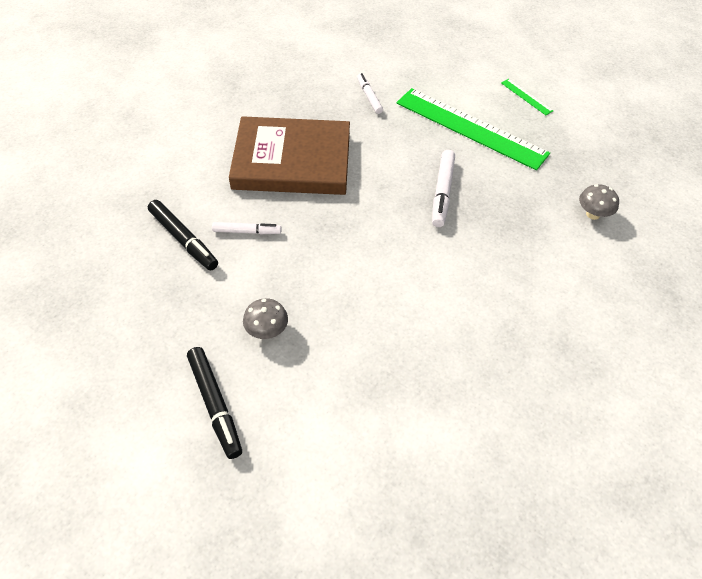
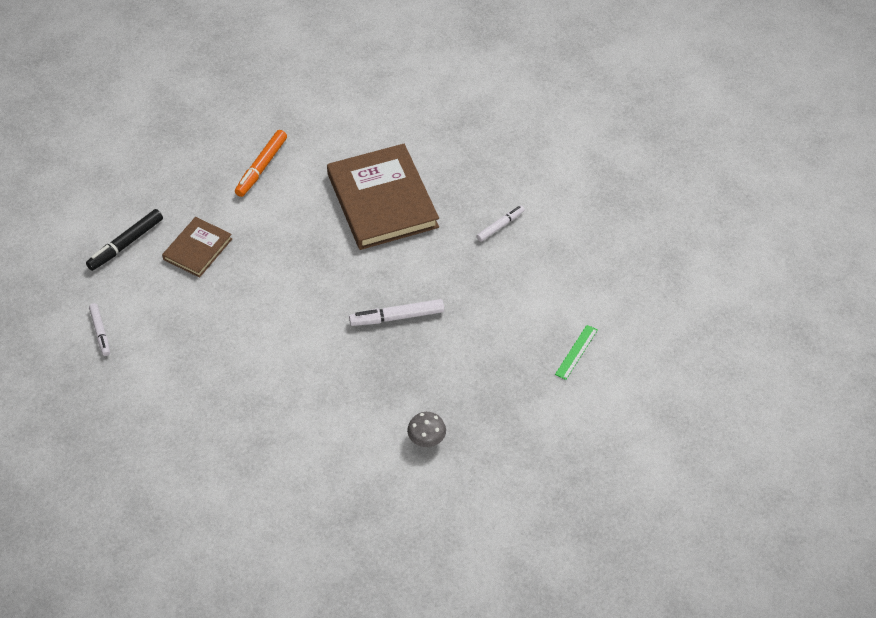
camera: 70 degrees right, 0 degrees up
black marker [148,200,218,271] -> orange marker [235,130,287,197]
white marker [212,222,281,234] -> white marker moved to [89,303,110,356]
grey mushroom [243,298,288,339] -> brown book [162,217,232,278]
green ruler [397,88,550,170] -> none

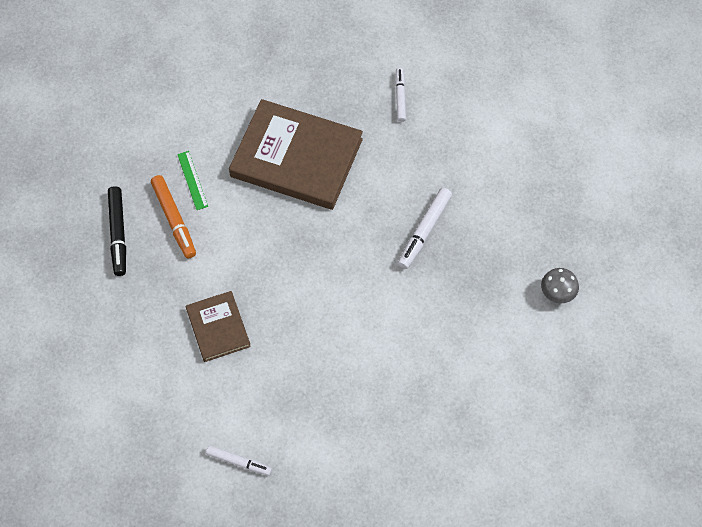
camera: 50 degrees left, 10 degrees up
black marker [86,209,163,271] -> black marker moved to [108,186,126,276]
green ruler [555,325,598,380] -> green ruler moved to [177,151,208,210]

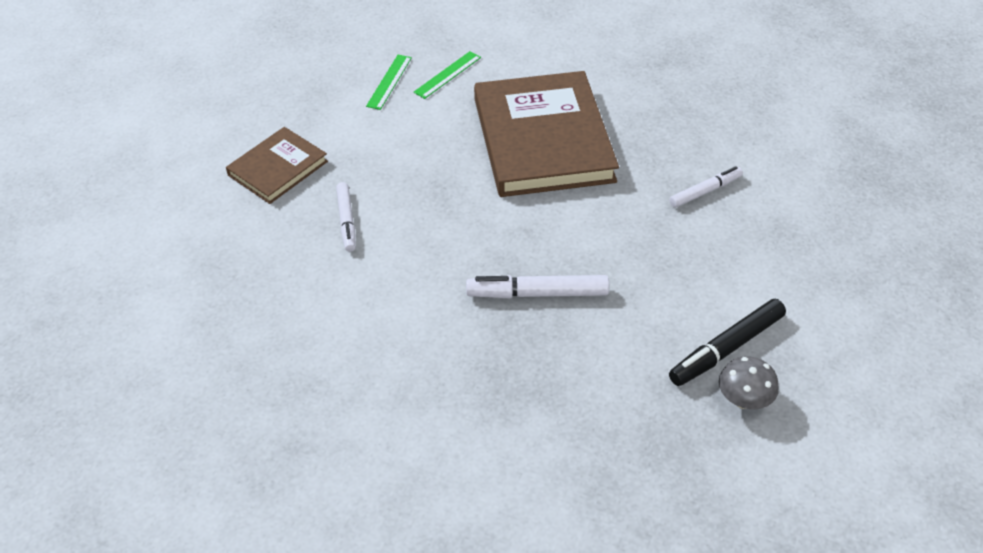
camera: 60 degrees right, 15 degrees down
black marker [108,186,126,276] -> black marker moved to [669,299,786,386]
orange marker [151,175,196,259] -> green ruler [366,55,412,110]
white marker [206,446,272,476] -> white marker moved to [336,182,356,252]
grey mushroom [541,268,579,303] -> grey mushroom moved to [719,356,779,409]

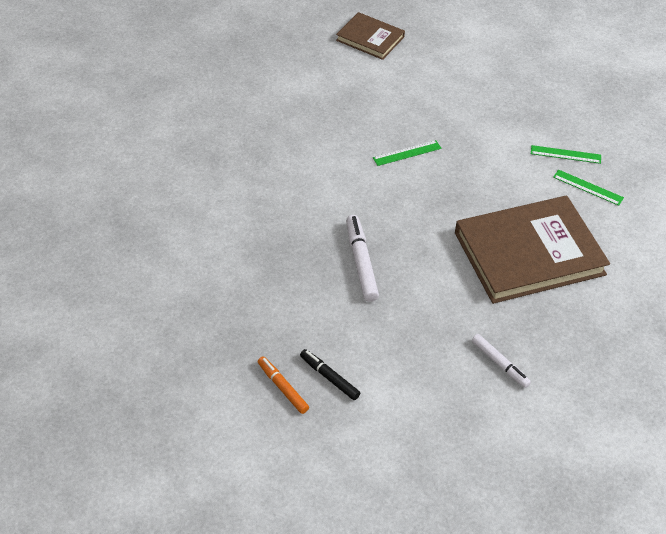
camera: 80 degrees right, 0 degrees up
brown book [226,127,328,204] -> brown book moved to [336,12,405,60]
white marker [336,182,356,252] -> green ruler [373,140,441,166]
black marker [669,299,786,386] -> black marker [300,349,360,400], size x0.66
grey mushroom [719,356,779,409] -> orange marker [258,356,309,414]

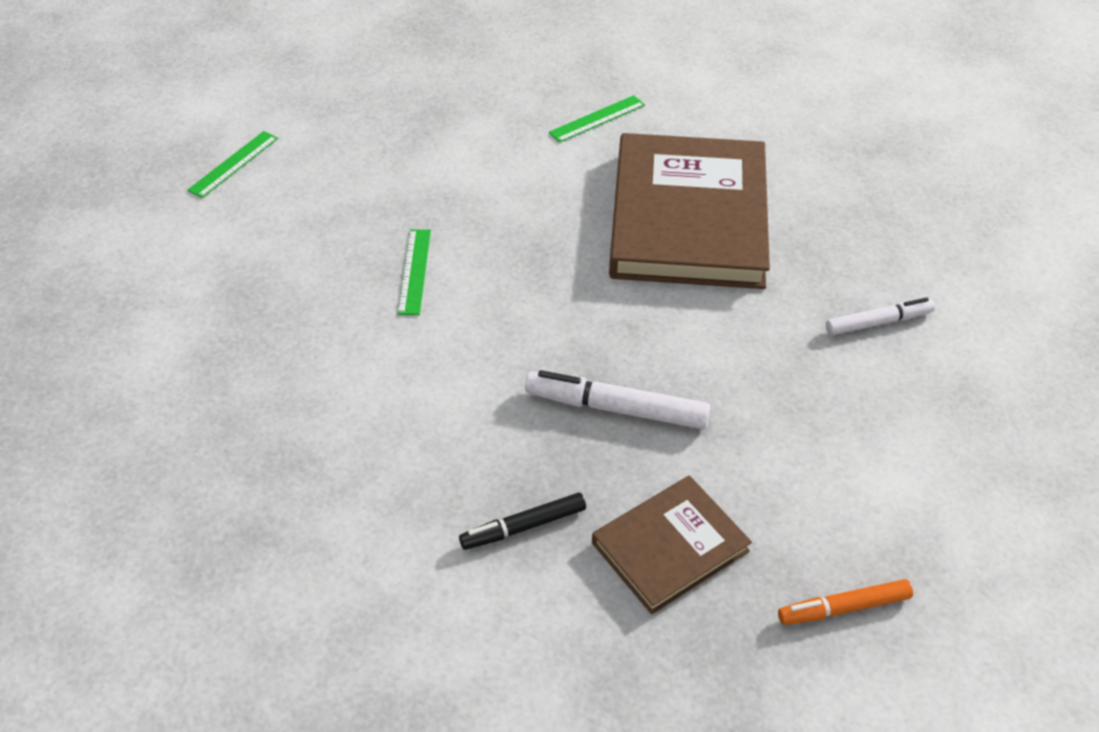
camera: 65 degrees left, 0 degrees up
black marker [300,349,360,400] -> black marker moved to [459,493,586,550]
brown book [336,12,405,60] -> brown book moved to [592,475,752,614]
green ruler [531,145,601,164] -> green ruler moved to [187,131,278,198]

